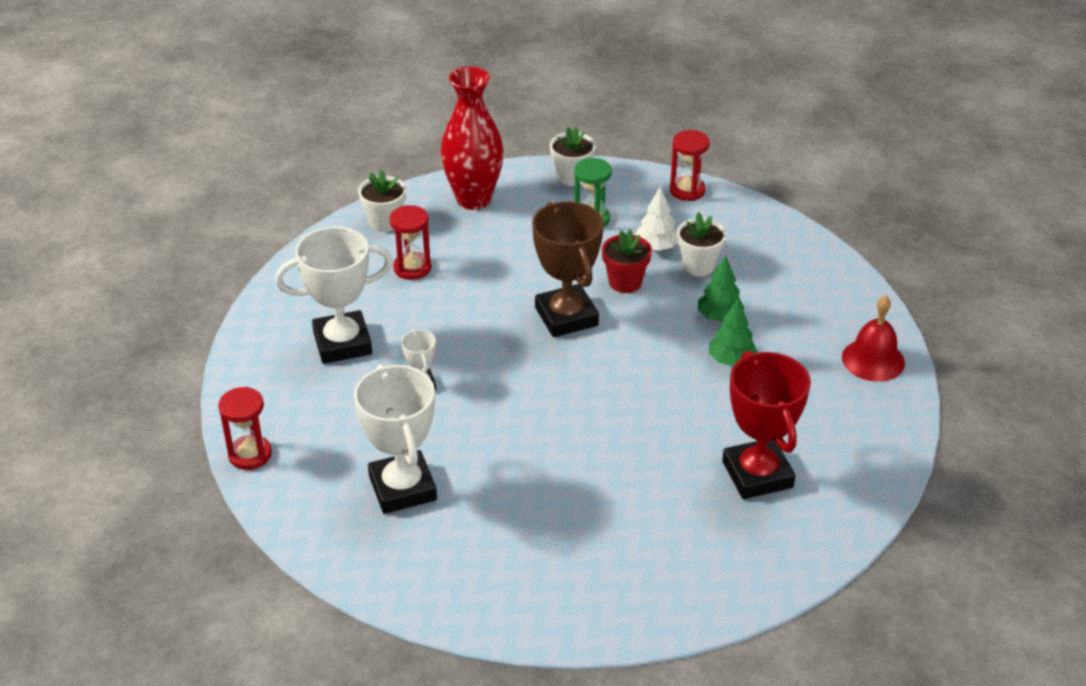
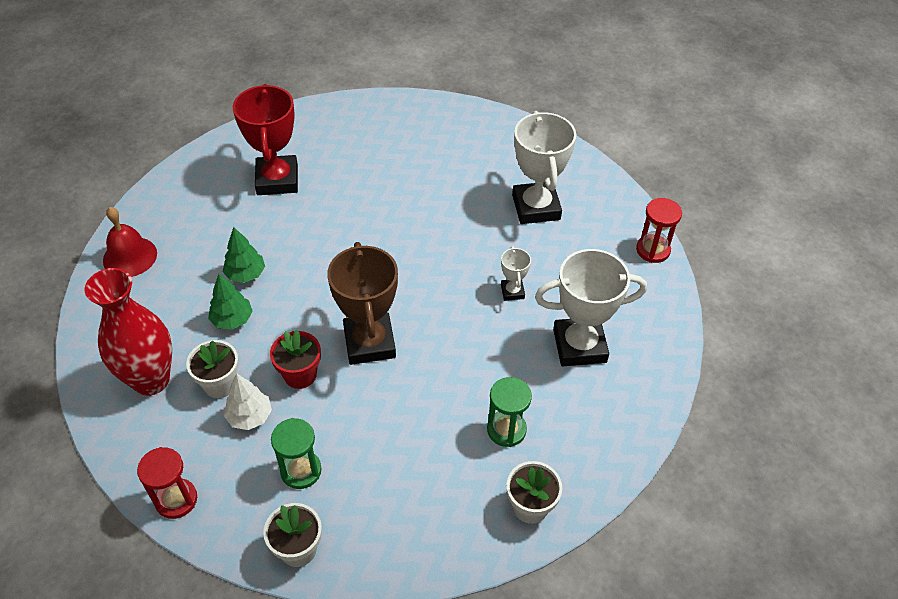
camera: 170 degrees left, 10 degrees up
red hourglass [389,205,431,280] -> green hourglass [487,377,532,447]
red vase [440,66,504,210] -> red vase moved to [85,268,172,396]

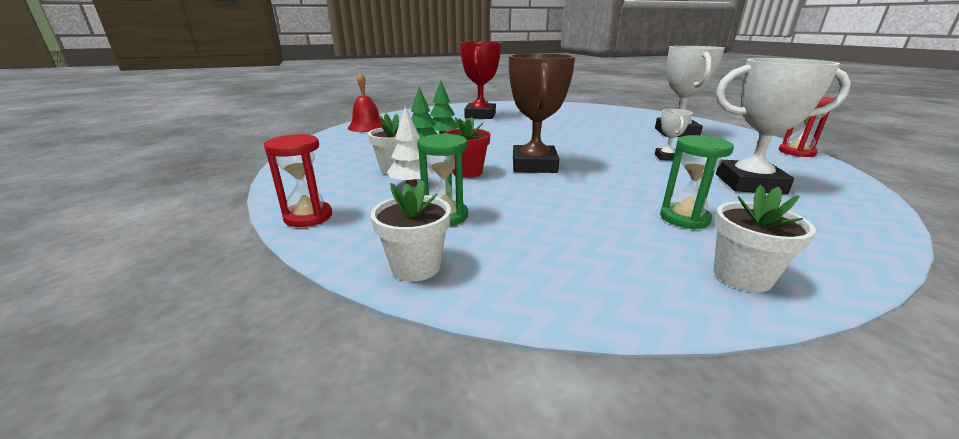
camera: 15 degrees right, 25 degrees down
red vase [85,268,172,396] -> none

